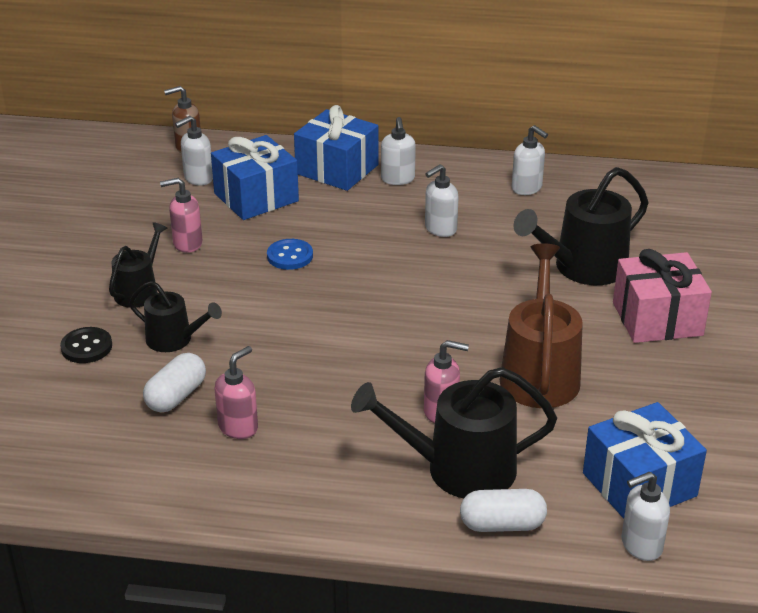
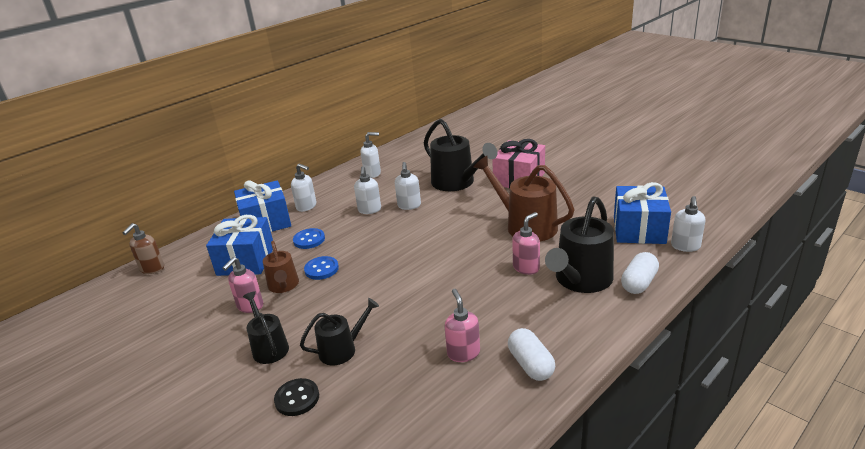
camera: 50 degrees left, 5 degrees down
white capsule [143,353,206,412] -> white capsule moved to [508,328,555,381]
white soap dispenser [175,116,213,185] -> white soap dispenser moved to [395,162,421,210]
black watering can [513,167,649,285] -> black watering can turned 45 degrees counterclockwise [424,119,498,191]
none -> brown watering can [263,241,299,293]
none -> blue button [293,228,325,249]

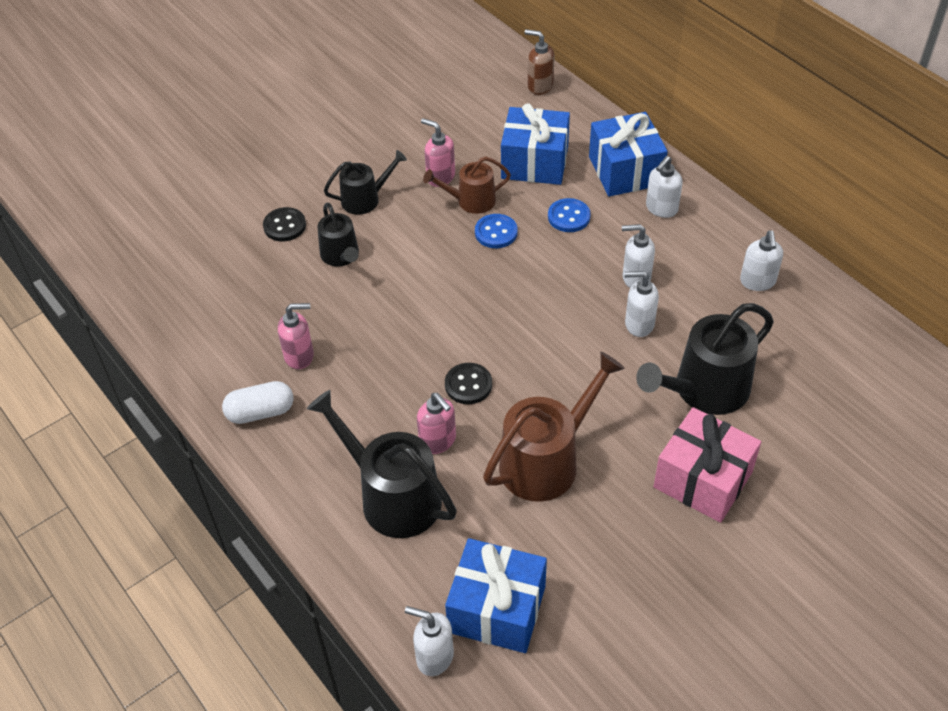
camera: 95 degrees right, 20 degrees up
white capsule [621,252,659,294] -> none
none -> black button [445,363,492,404]

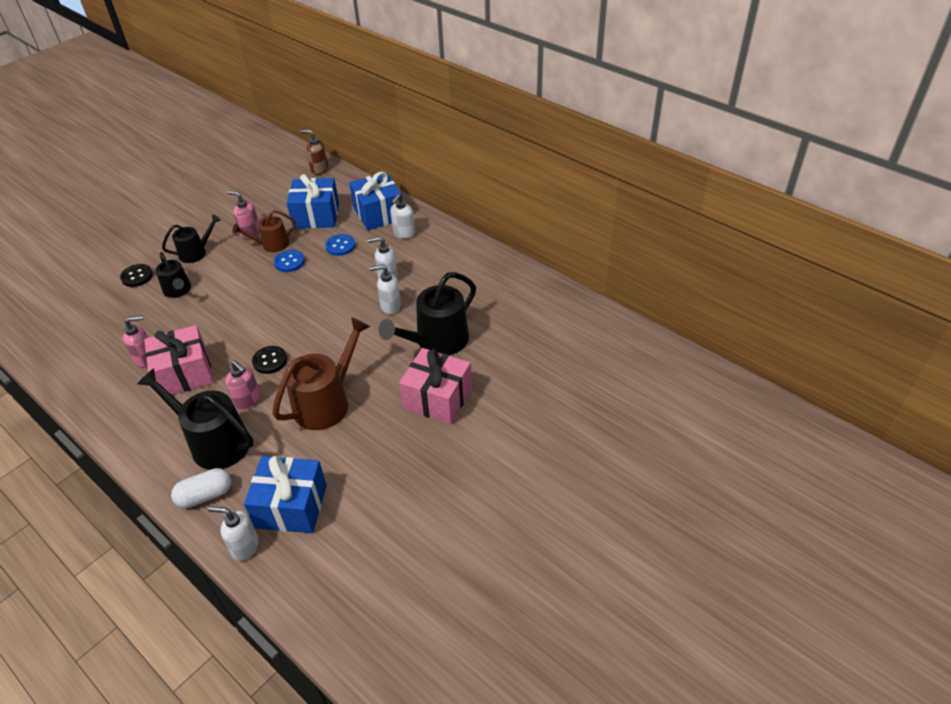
camera: 10 degrees left, 5 degrees down
white capsule [222,381,294,424] -> white capsule moved to [171,468,231,508]
white soap dispenser [740,230,783,291] -> none
none -> pink gift [144,325,214,395]

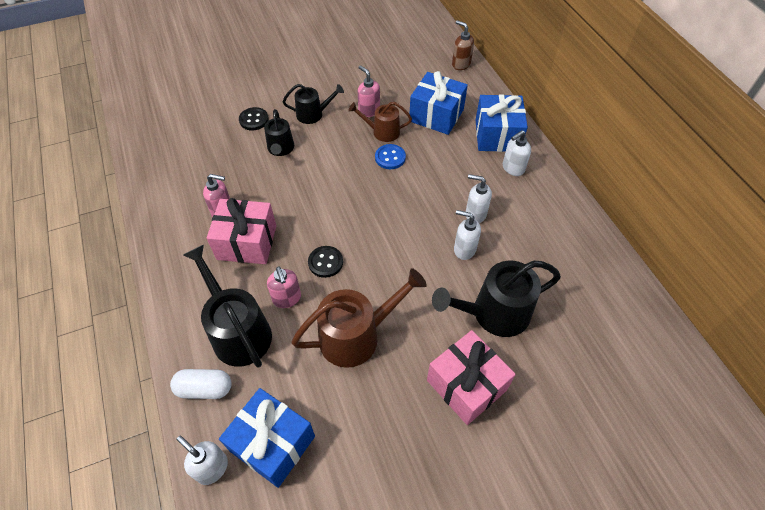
camera: 25 degrees right, 10 degrees up
blue button [325,234,355,256] -> none

